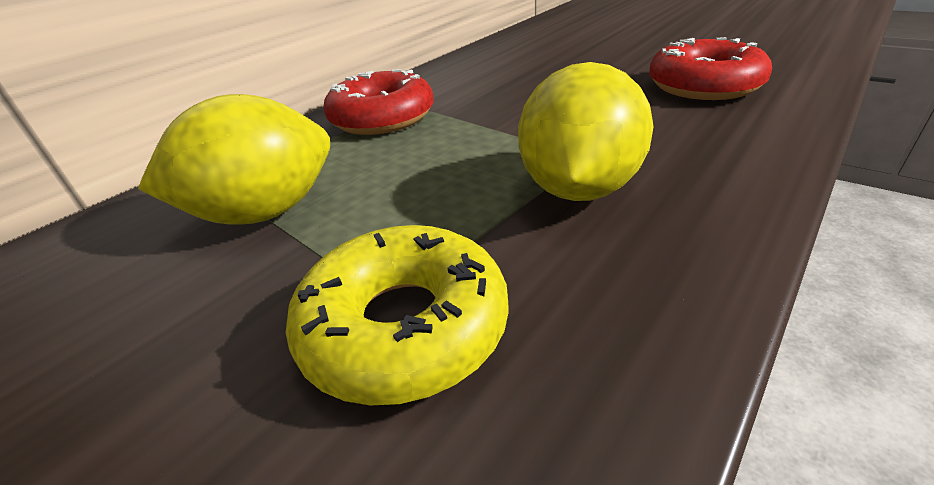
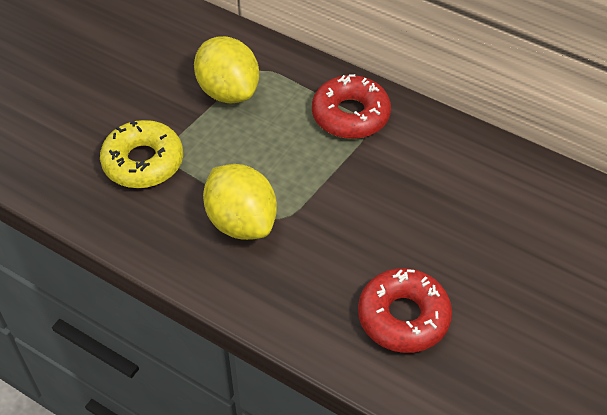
camera: 80 degrees right, 15 degrees up
yellow lemon [518,62,654,201] -> yellow lemon turned 45 degrees clockwise [203,164,277,240]

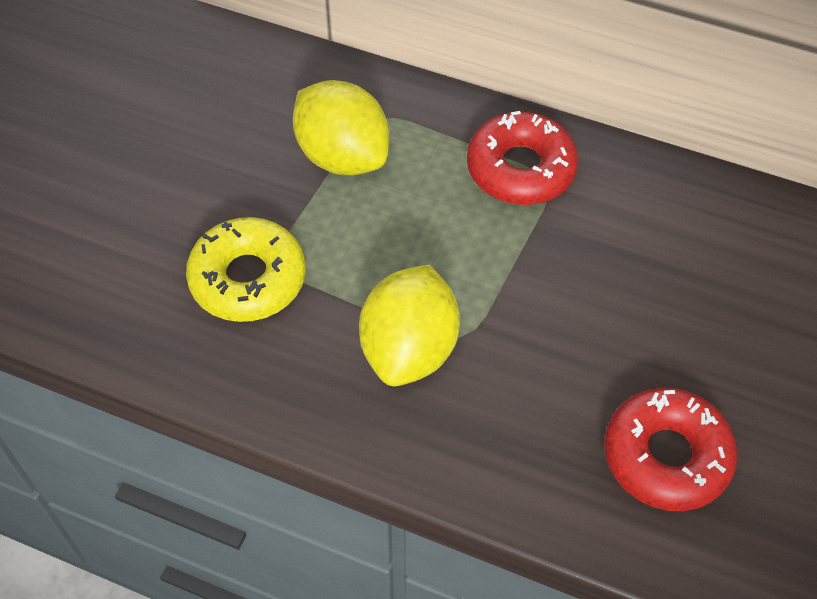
camera: 10 degrees left, 5 degrees up
yellow lemon [203,164,277,240] -> yellow lemon turned 60 degrees clockwise [359,265,460,386]

